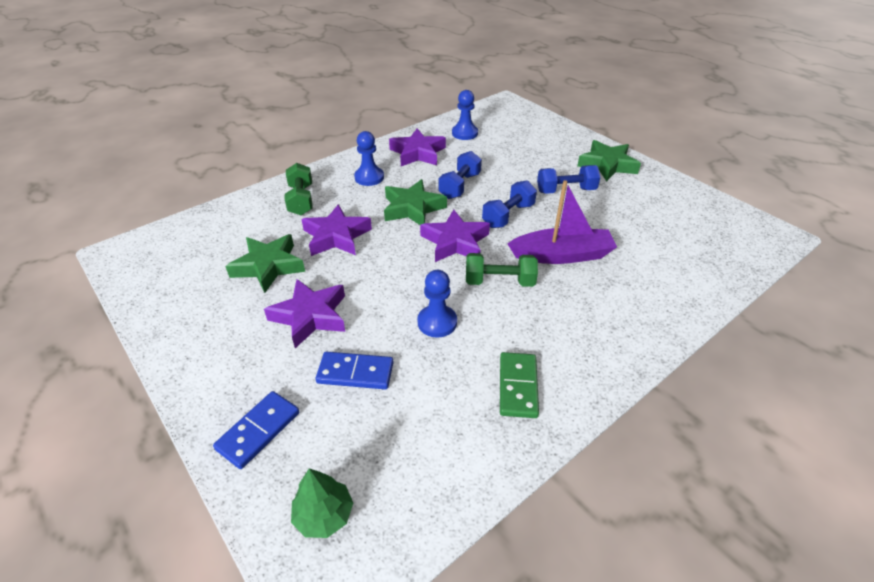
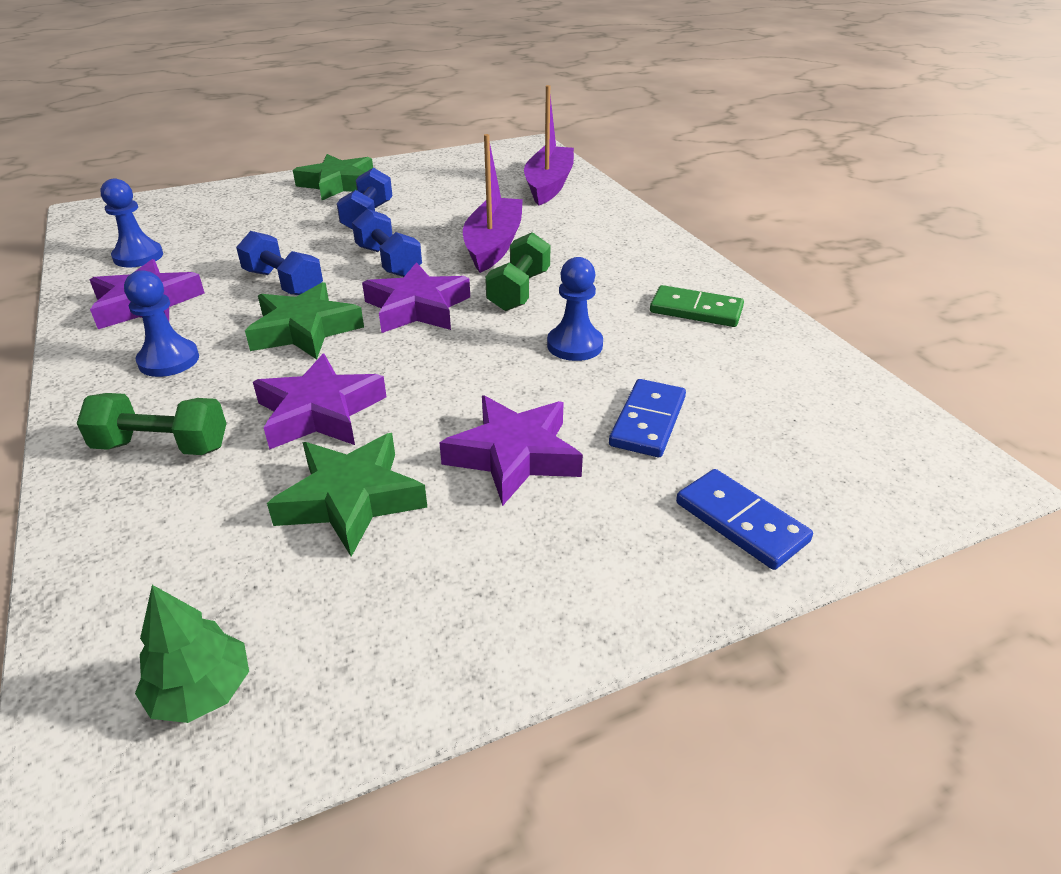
camera: 75 degrees left, 5 degrees down
green tree [291,468,353,538] -> green tree moved to [135,585,249,723]
none -> purple boat [524,85,574,205]

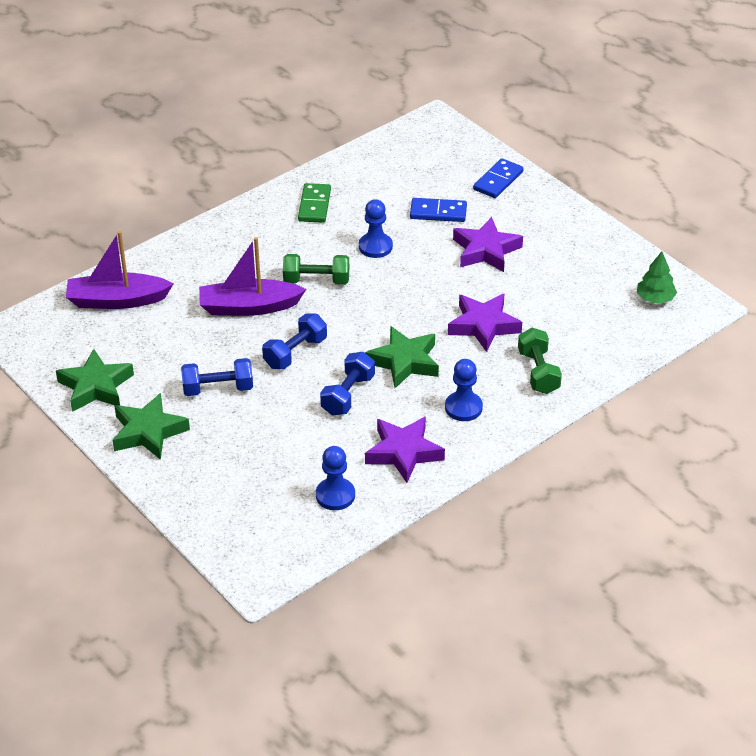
camera: 105 degrees left, 5 degrees up
green star [267,433,427,557] -> green star moved to [56,349,134,412]
purple star [362,262,470,333] -> none

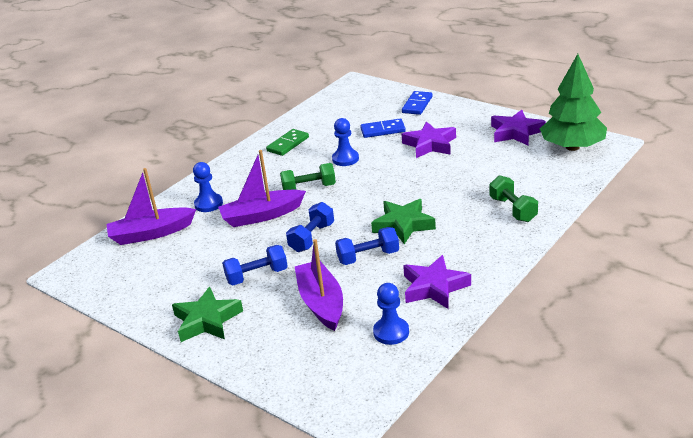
camera: 10 degrees left, 10 degrees down
green star [56,349,134,412] -> none
green domino [298,183,331,223] -> green domino turned 45 degrees clockwise [266,129,309,156]
blue dumbbell [320,352,375,416] -> blue dumbbell turned 60 degrees clockwise [335,227,399,265]
blue pawn [445,359,483,421] -> blue pawn moved to [193,162,223,212]
purple star [448,294,522,352] -> purple star moved to [491,110,546,146]
green tree [637,251,677,304] -> green tree [540,54,607,151], size x2.08
none -> purple boat [295,239,343,331]

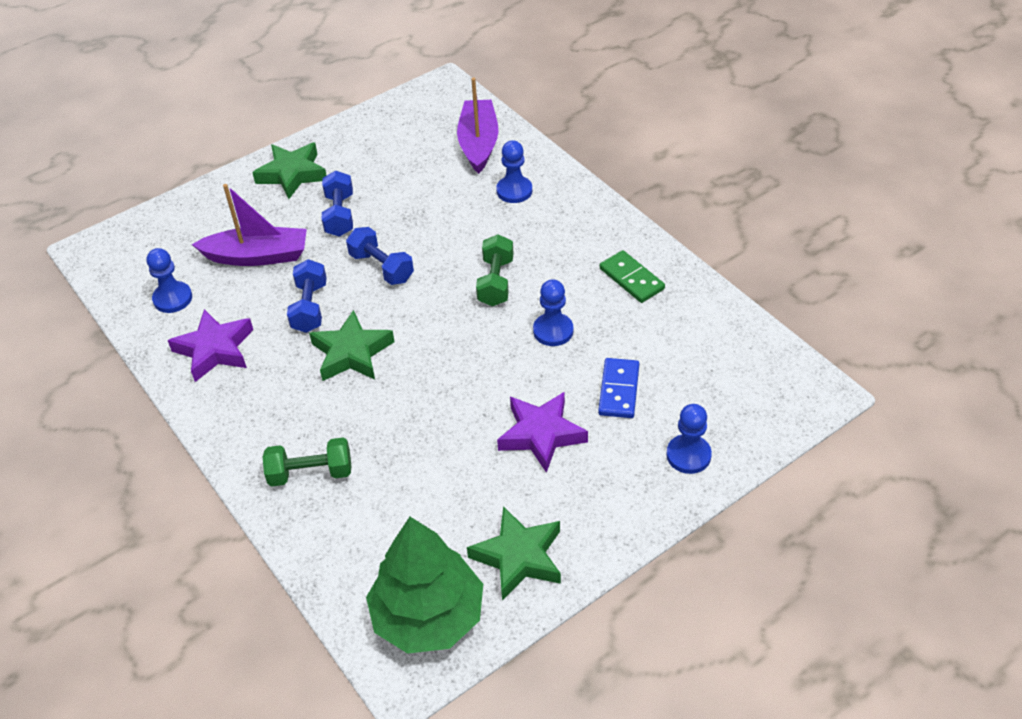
camera: 105 degrees right, 15 degrees up
purple boat [218,150,306,227] -> none
blue domino [402,91,433,115] -> blue pawn [666,404,712,474]
purple star [491,110,546,146] -> green star [467,506,561,601]

